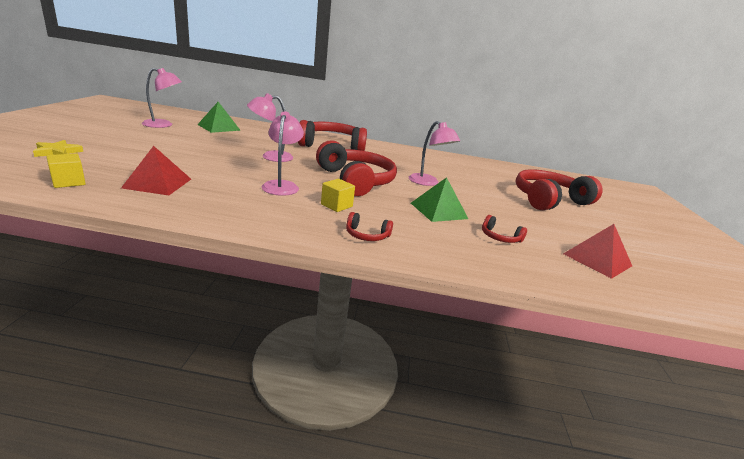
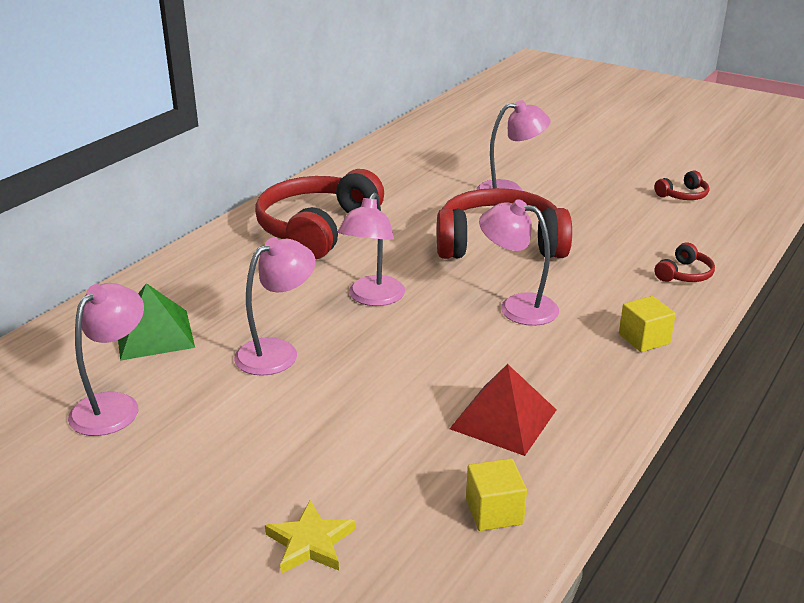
camera: 60 degrees left, 5 degrees up
yellow cube [321,179,355,212] -> yellow cube moved to [619,296,676,352]
green pyramid [411,177,468,222] -> none
red headphones [515,169,603,210] -> none
red pyramid [563,224,632,279] -> none
none -> pink lamp [234,237,316,376]

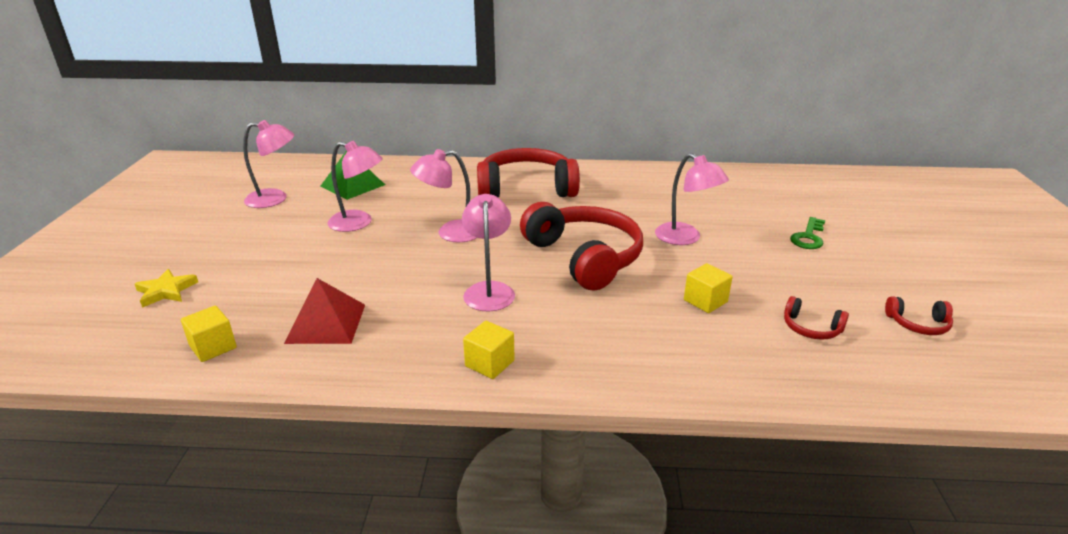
camera: 60 degrees right, 0 degrees up
red headphones [654,243,715,282] -> red headphones moved to [885,296,953,335]
none -> yellow cube [684,263,733,313]
none -> green key [790,217,825,249]

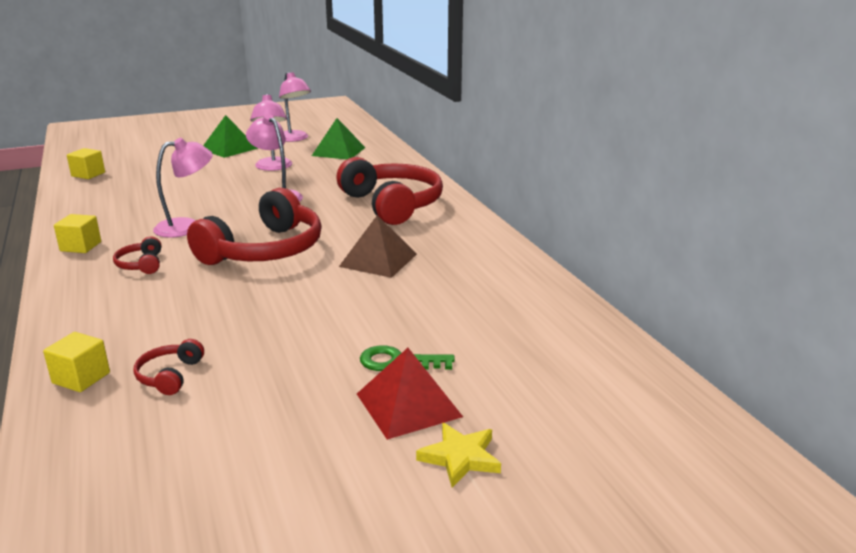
camera: 65 degrees right, 5 degrees down
yellow star [135,269,198,308] -> yellow star moved to [416,423,501,488]
red pyramid [284,278,365,344] -> red pyramid moved to [357,348,463,440]
pink lamp [655,153,729,245] -> none
yellow cube [684,263,733,313] -> yellow cube moved to [43,332,110,392]
red headphones [885,296,953,335] -> red headphones moved to [113,237,161,274]
none -> green pyramid [203,115,258,158]
none -> brown pyramid [339,215,417,278]

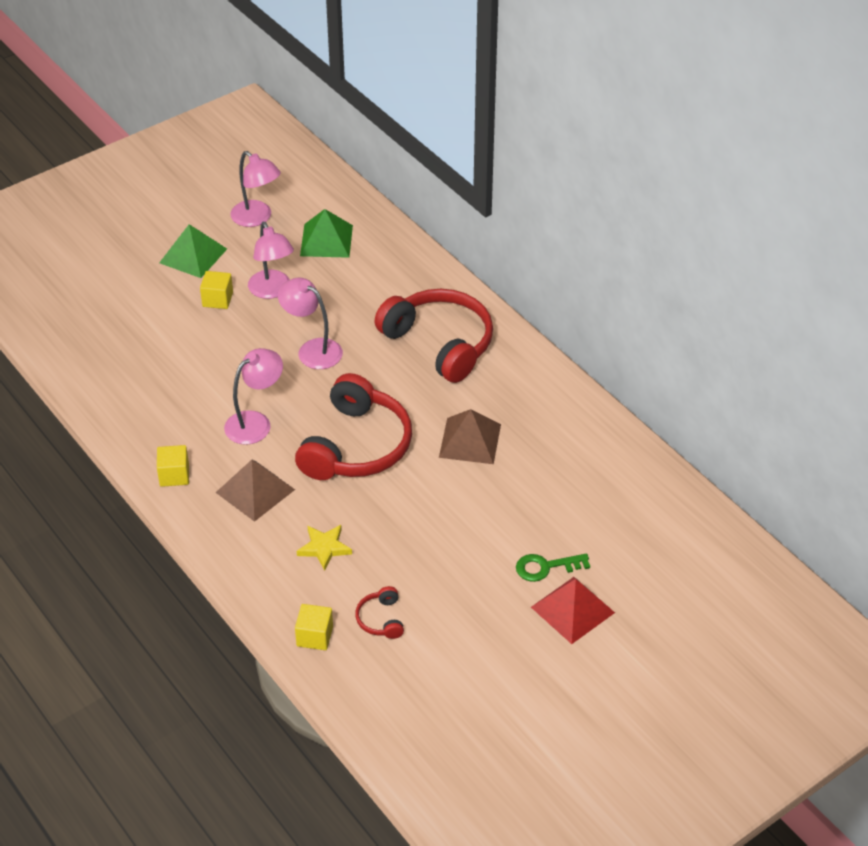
camera: 15 degrees left, 20 degrees up
yellow cube [67,148,105,179] -> yellow cube moved to [200,271,233,309]
red headphones [113,237,161,274] -> brown pyramid [215,460,295,522]
yellow star [416,423,501,488] -> yellow star moved to [297,525,352,571]

